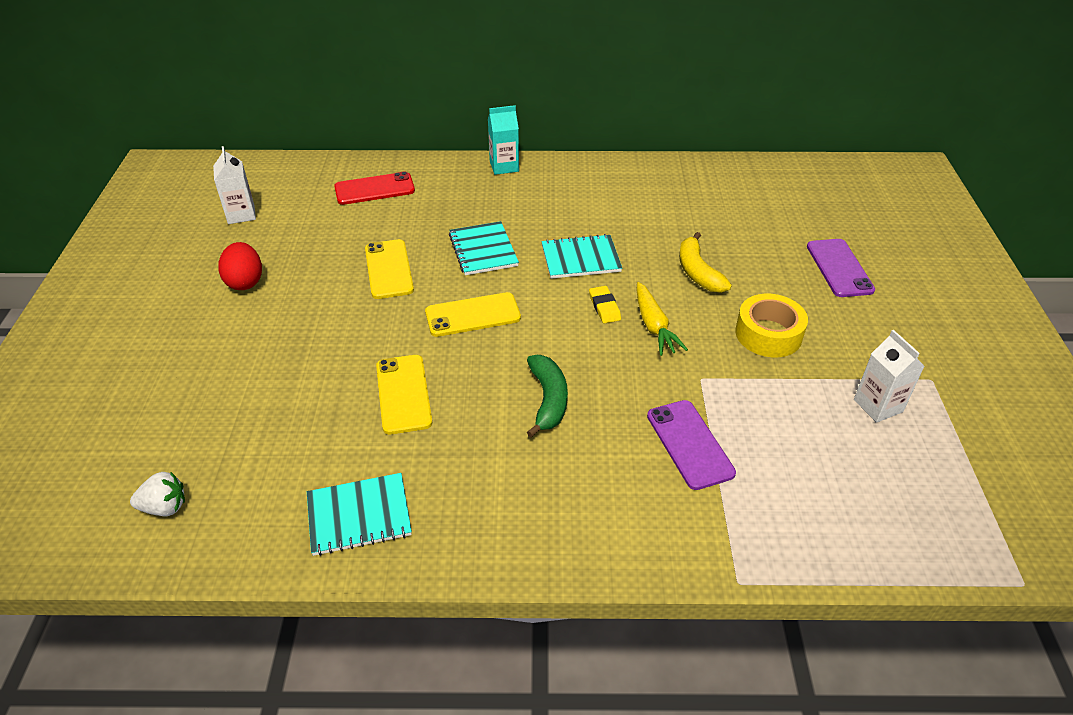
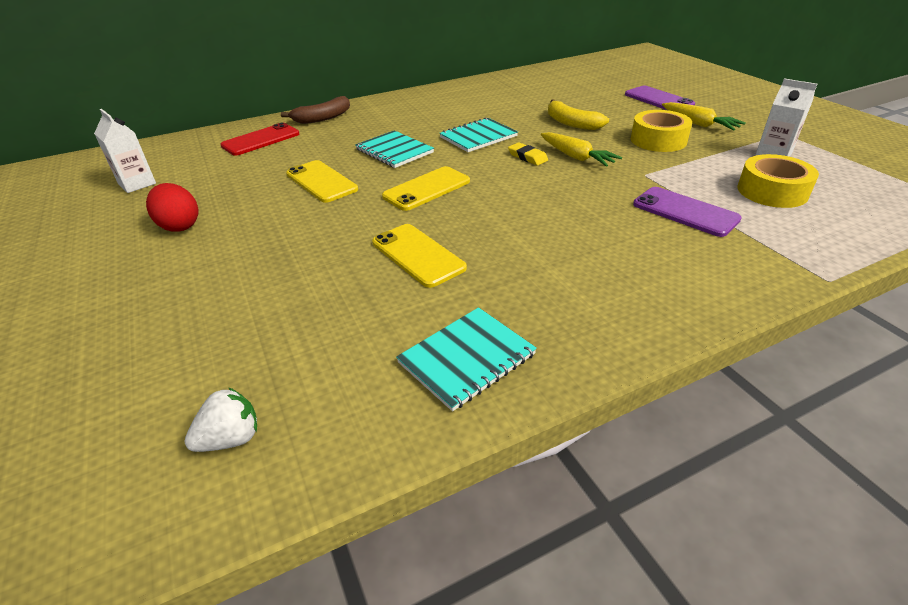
camera: 25 degrees left, 5 degrees down
turquoise carton [488,105,519,175] -> none
green banana [527,355,568,438] -> none
none -> brown banana [281,96,350,124]
none -> yellow carrot [662,102,746,131]
none -> yellow tape [737,154,819,208]

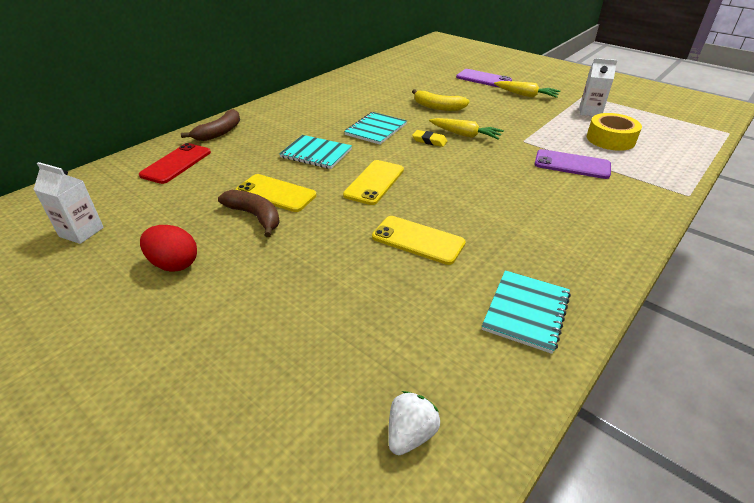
camera: 25 degrees left, 0 degrees up
yellow tape [631,110,692,152] -> none
none -> brown banana [218,190,280,237]

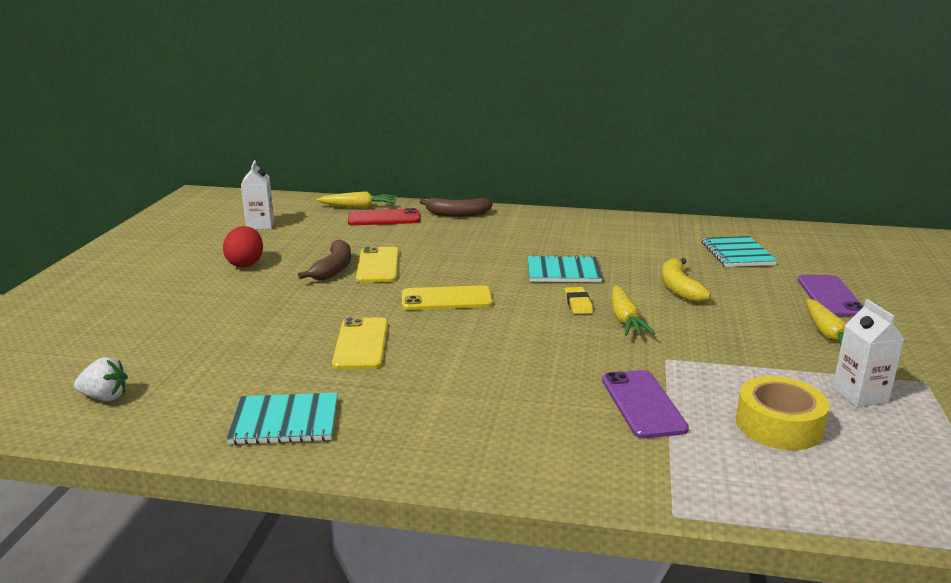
camera: 60 degrees right, 15 degrees down
turquoise notebook [279,135,352,169] -> turquoise notebook moved to [702,236,777,267]
none -> yellow carrot [316,191,397,208]

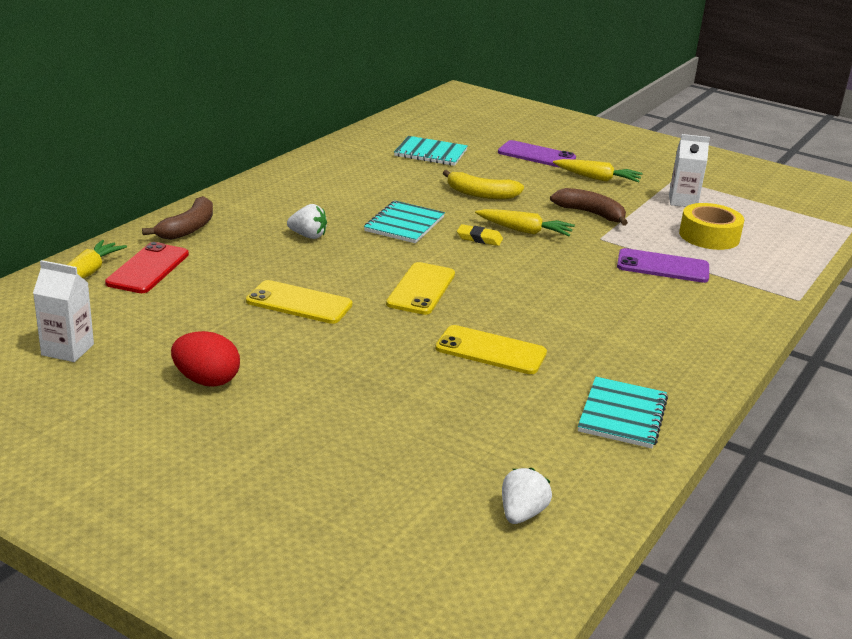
camera: 70 degrees left, 5 degrees up
brown banana [298,240,351,280] -> brown banana moved to [550,188,628,226]
none -> white strawberry [287,204,327,239]

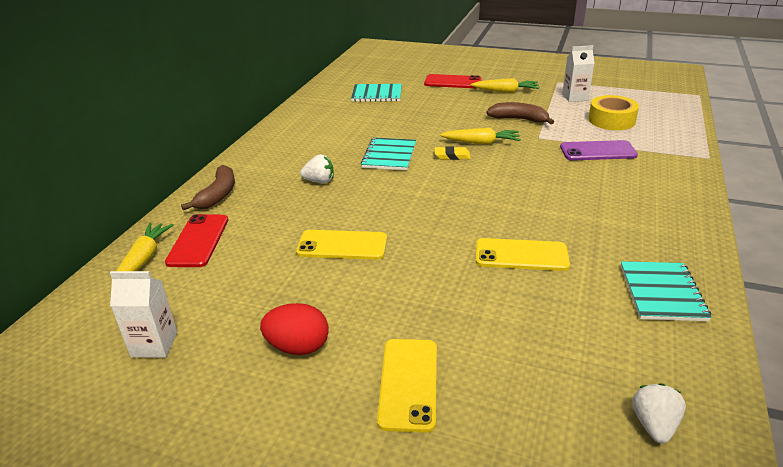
camera: 10 degrees left, 5 degrees up
yellow phone [386,262,455,315] -> yellow phone moved to [377,339,437,433]
yellow banana [443,170,524,199] -> none
purple phone [498,140,576,168] -> red phone [424,74,482,88]

